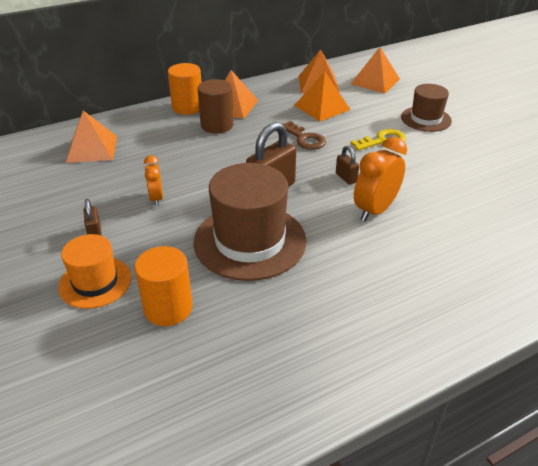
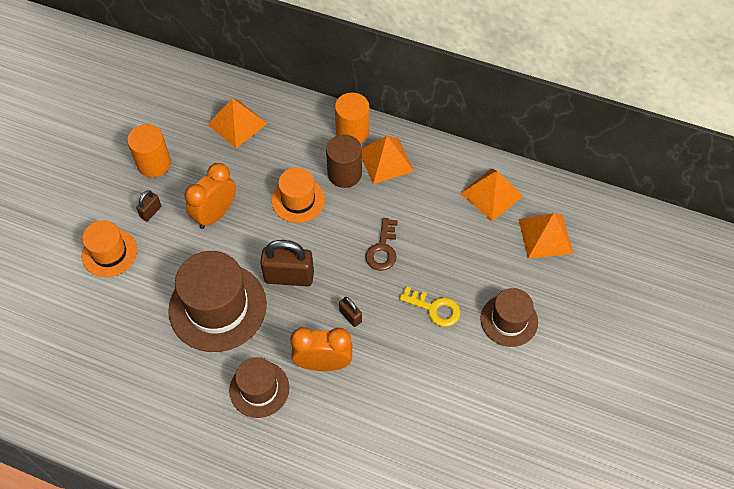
camera: 50 degrees right, 20 degrees up
orange cylinder [134,246,193,326] -> orange cylinder moved to [127,124,171,177]
orange clock [144,155,163,206] -> orange clock [185,163,236,229], size x1.68
orange pyramid [294,71,351,122] -> none
brown padlock [336,146,359,185] -> brown padlock turned 60 degrees counterclockwise [339,297,362,327]
none -> brown hat [229,357,289,418]
none -> orange hat [272,168,325,223]

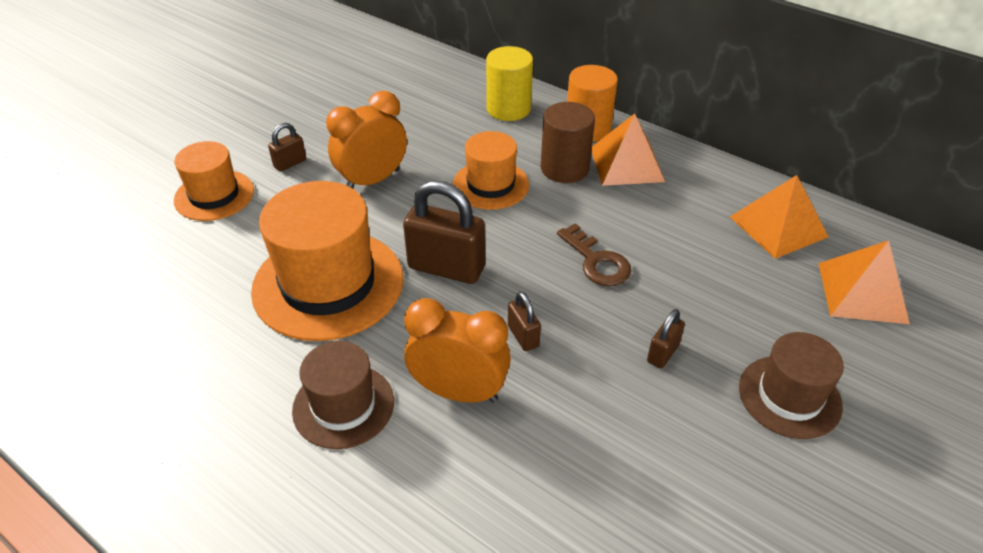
camera: 15 degrees right, 15 degrees down
orange cylinder [127,124,171,177] -> none
brown hat [168,251,267,352] -> orange hat [251,181,403,341]
orange pyramid [208,98,268,148] -> none
brown key [365,218,398,271] -> brown key turned 60 degrees counterclockwise [557,223,631,286]
yellow key [399,286,460,327] -> brown padlock [647,309,685,369]
none -> yellow cylinder [486,46,533,121]

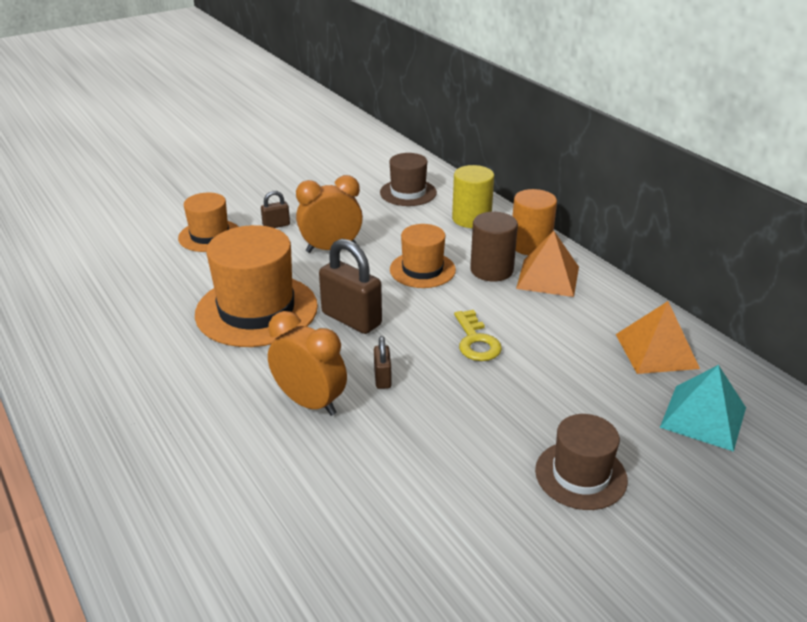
camera: 20 degrees right, 10 degrees down
brown hat [292,341,394,449] -> brown hat moved to [380,153,437,206]
brown key [557,223,631,286] -> yellow key [454,310,502,361]
brown padlock [647,309,685,369] -> none
orange pyramid [818,240,910,324] -> turquoise pyramid [660,365,746,452]

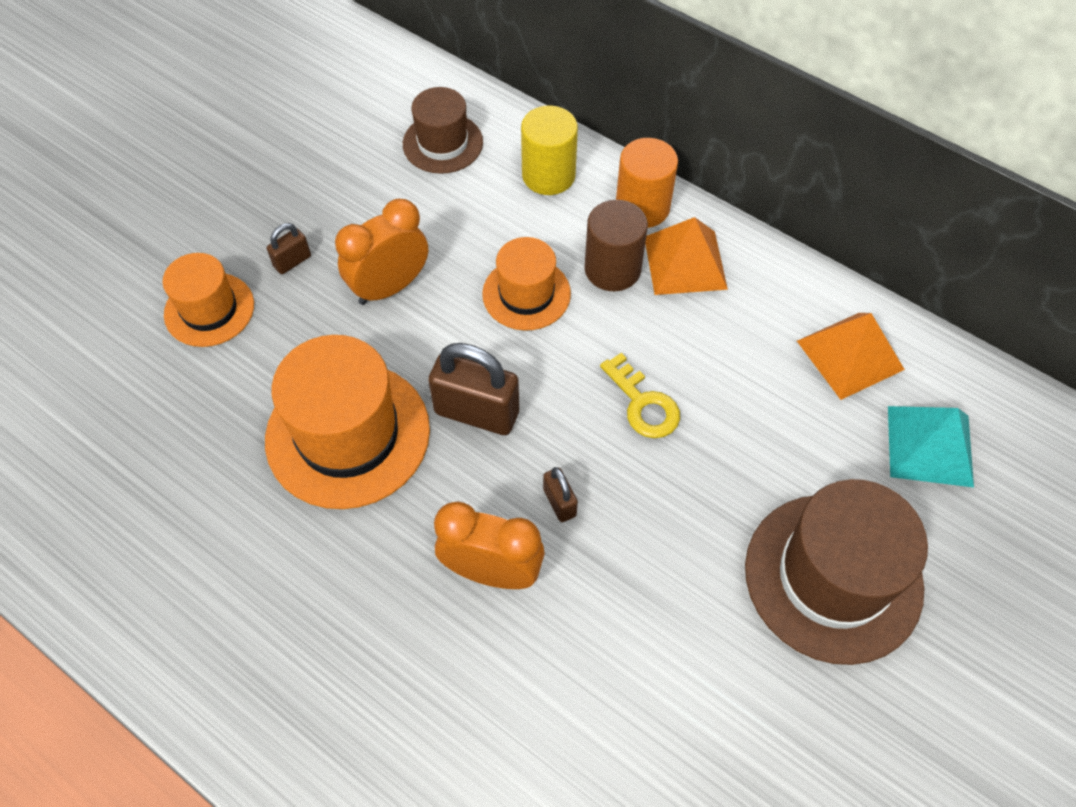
camera: 20 degrees left, 25 degrees up
brown hat [535,414,628,510] -> brown hat [745,479,928,665], size x1.71

